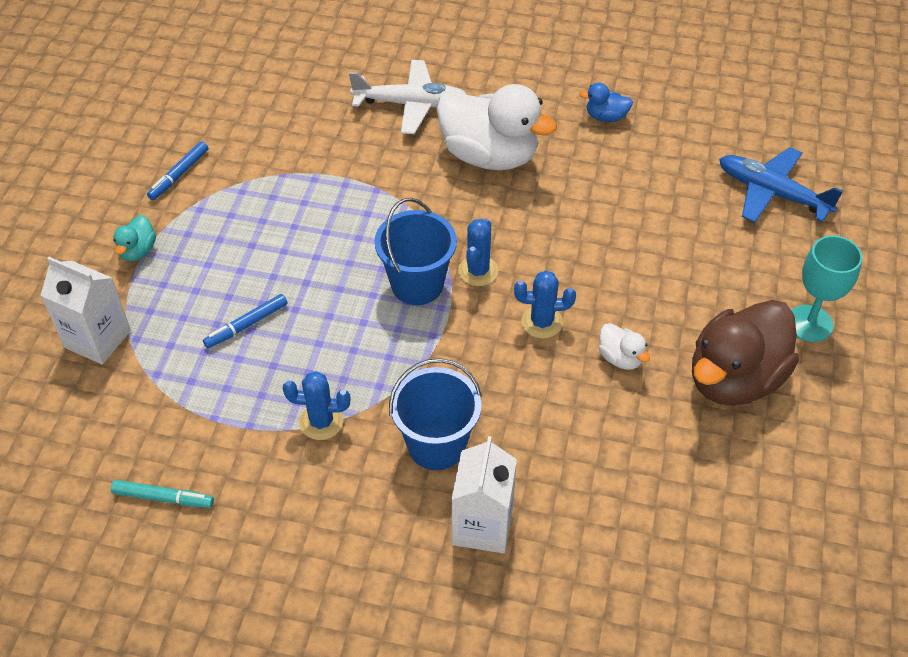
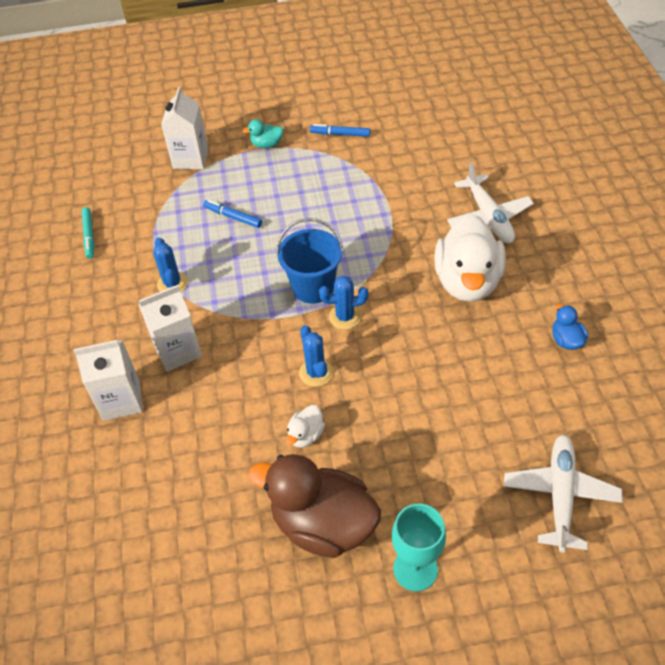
camera: 70 degrees right, 0 degrees up
blue bucket [389,358,482,470] -> white carton [139,285,202,371]
blue plane [719,147,843,222] -> white plane [504,434,623,552]

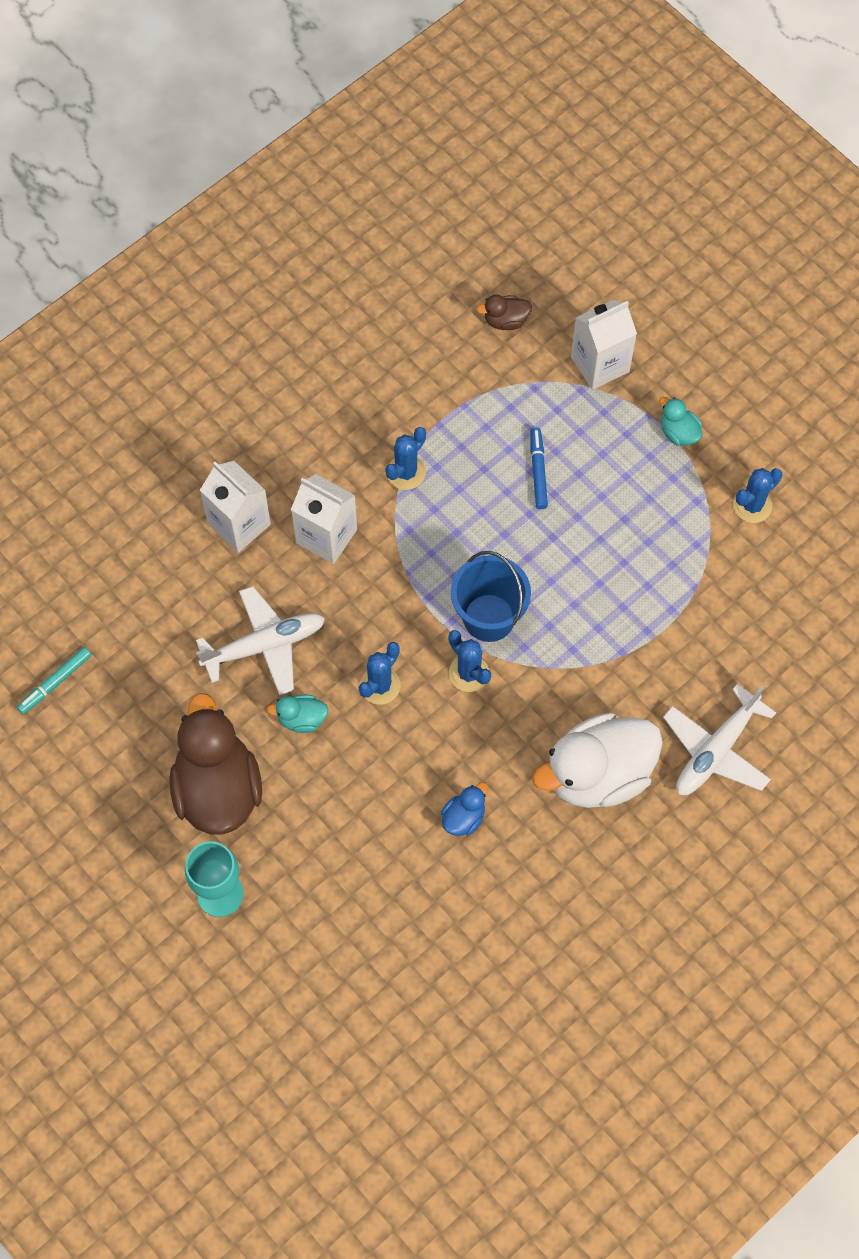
camera: 55 degrees right, 15 degrees up
turquoise marker [82,207,94,259] -> turquoise marker moved to [17,647,92,714]
white duck [286,405,325,448] -> turquoise duck [267,695,328,733]
blue marker [310,124,371,137] -> blue cactus [733,468,782,523]
white plane [504,434,623,552] -> white plane moved to [196,586,325,695]
blue duck [552,304,588,350] -> blue duck moved to [441,782,488,836]
none -> brown duck [477,295,532,330]

